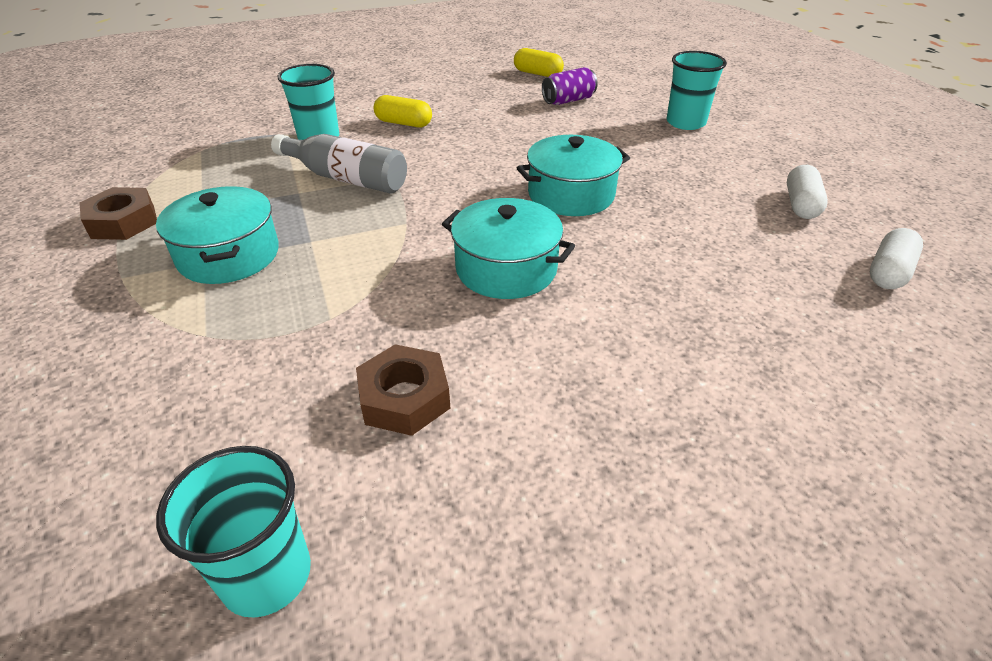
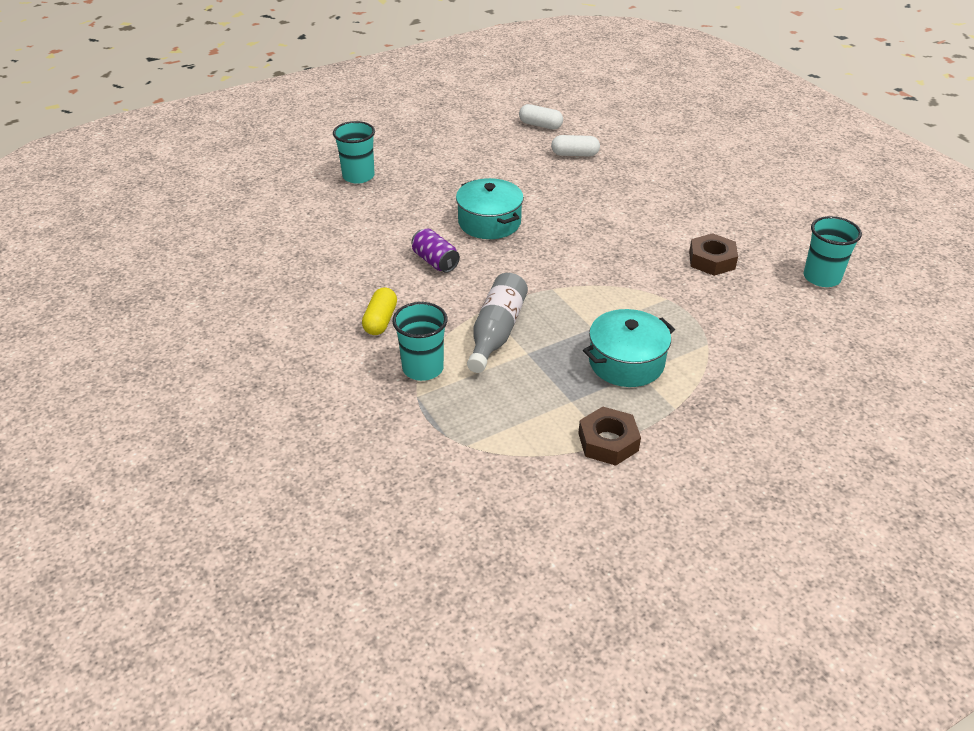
camera: 100 degrees left, 0 degrees up
turquoise pot [442,198,575,299] -> none
yellow capsule [514,48,564,77] -> none
purple can [542,67,598,105] -> purple can moved to [412,229,460,273]
white capsule [787,165,828,219] -> white capsule moved to [551,135,600,156]

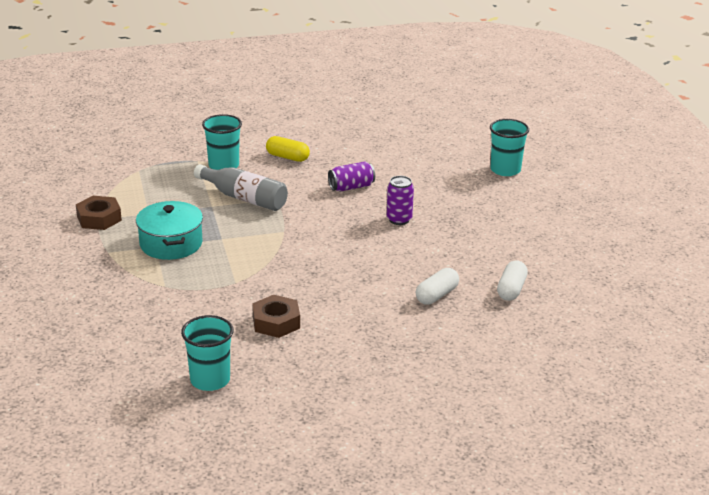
camera: 105 degrees right, 10 degrees down
turquoise pot [456,178,524,239] -> purple can [387,176,414,225]
white capsule [519,104,563,130] -> white capsule moved to [416,268,459,305]

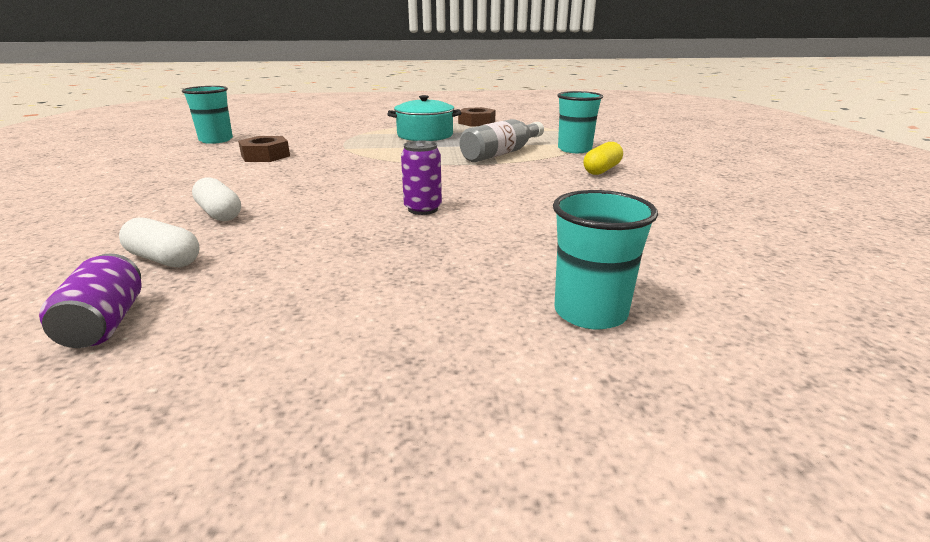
camera: 100 degrees right, 5 degrees down
purple can [328,161,375,192] -> purple can moved to [39,253,142,348]

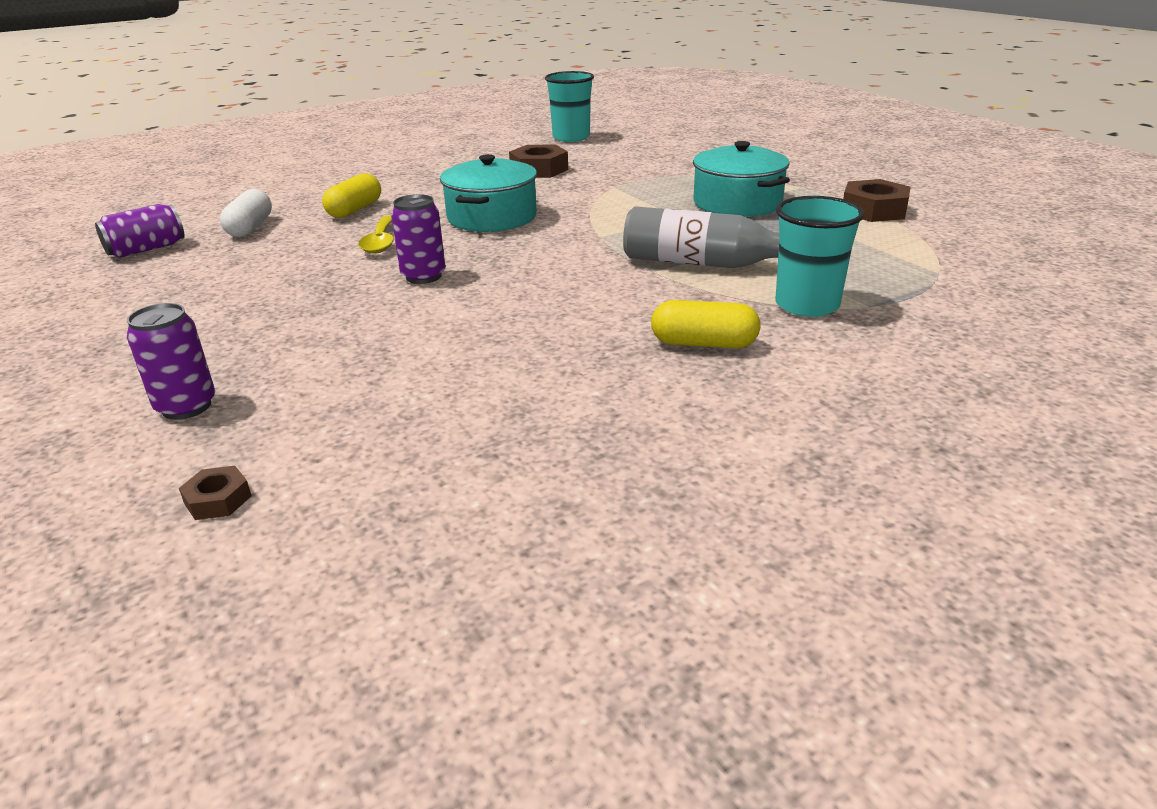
camera: 65 degrees right, 5 degrees up
white capsule [192,177,241,221] -> yellow capsule [322,173,381,218]
turquoise cup [553,190,658,330] -> purple can [127,303,215,420]
none -> brown nut [179,466,251,520]
none -> yellow spoon [358,215,394,254]
none -> turquoise pot [440,154,537,232]

